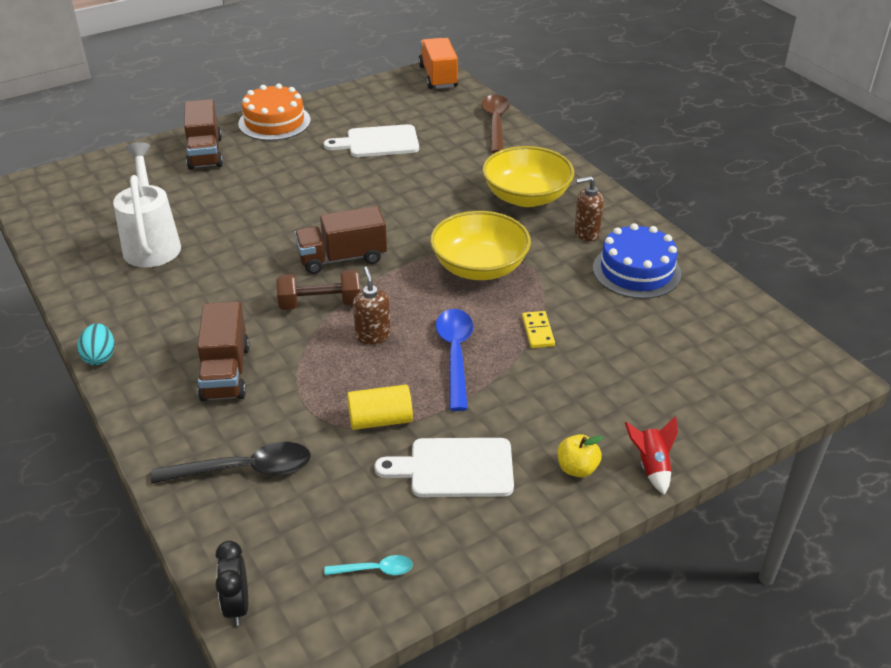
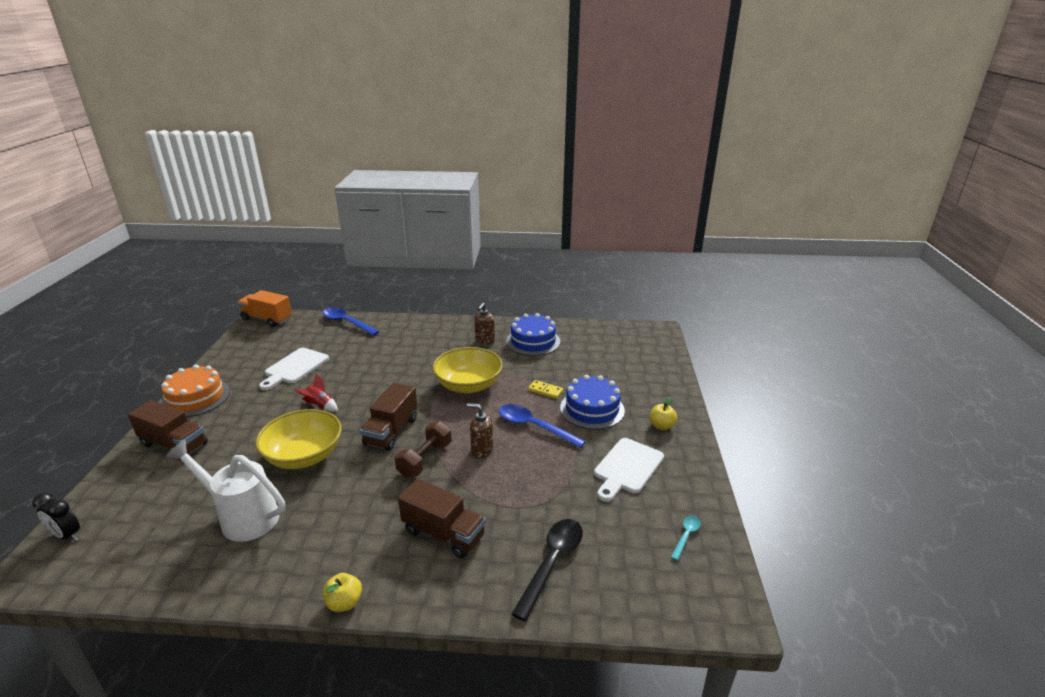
camera: 55 degrees left, 10 degrees down
turquoise egg [77,323,115,365] -> yellow apple [323,573,362,612]
black clock [215,541,248,626] -> black clock moved to [32,493,80,541]
yellow cylinder [347,385,413,430] -> none
brown spoon [481,95,510,153] -> blue spoon [322,307,380,336]
yellow bowl [482,146,574,207] -> yellow bowl moved to [255,409,342,469]
red rocket [625,416,678,495] -> red rocket moved to [294,374,338,412]
none -> blue cake [560,375,625,430]

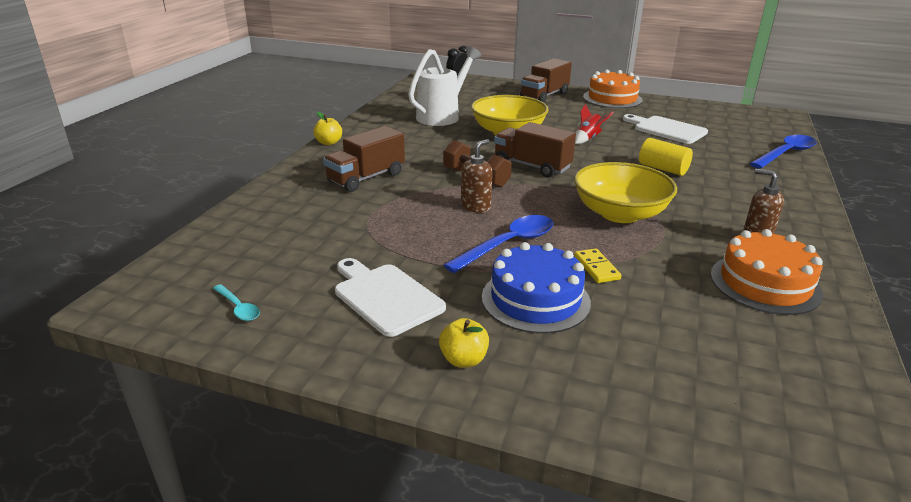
camera: 105 degrees right, 0 degrees up
orange truck [237,290,292,327] -> none
blue cake [506,313,560,356] -> orange cake [711,229,823,315]
black spoon [512,519,583,621] -> none
yellow domino [528,380,563,399] -> yellow domino turned 60 degrees counterclockwise [574,248,622,283]
none -> yellow cylinder [639,138,693,176]

